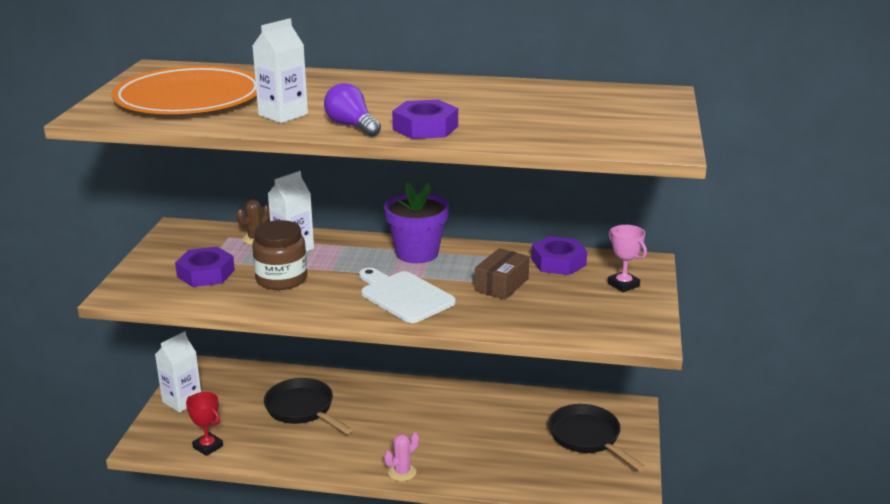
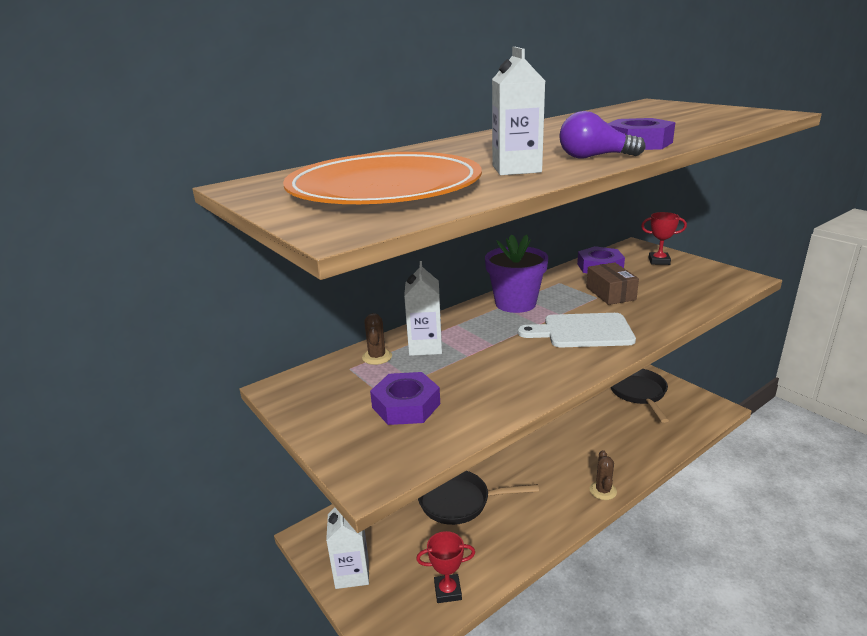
camera: 45 degrees left, 0 degrees up
brown jar [252,220,307,290] -> none
pink cactus [384,432,419,481] -> brown cactus [590,450,617,500]
black pan [549,404,646,471] -> black pan turned 75 degrees clockwise [611,369,669,423]
pink trophy [608,225,647,292] -> red trophy [641,212,687,265]

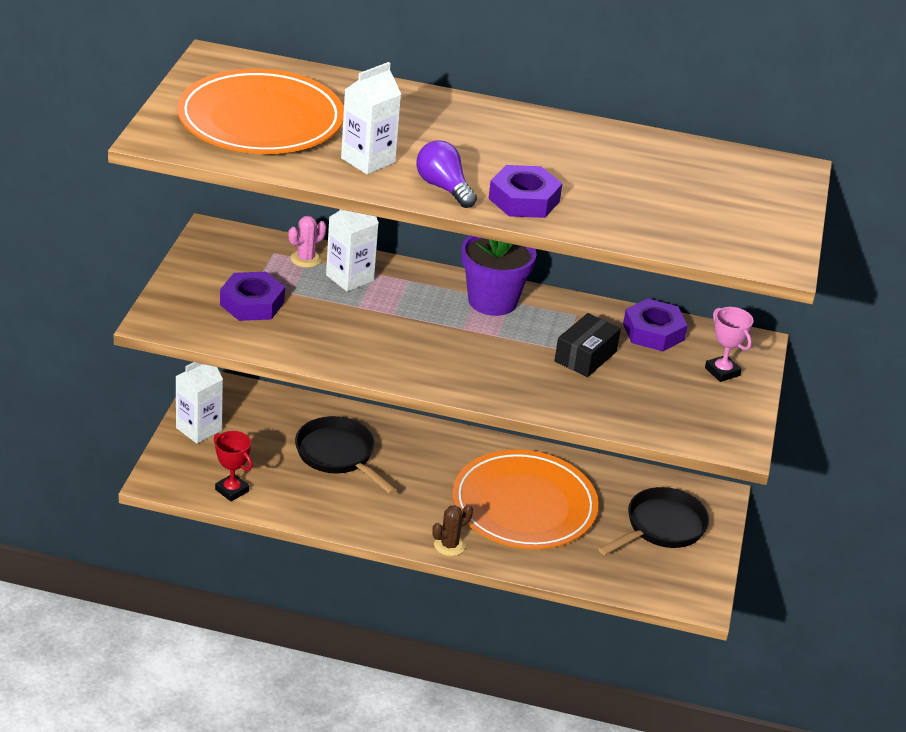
camera: 45 degrees right, 10 degrees up
brown cactus [362,313,392,365] -> pink cactus [288,216,326,268]
white cutting board [518,313,636,347] -> none
brown box [586,262,639,305] -> black box [554,313,621,377]
red trophy [641,212,687,265] -> pink trophy [705,307,753,382]
none -> orange plate [452,450,599,549]

